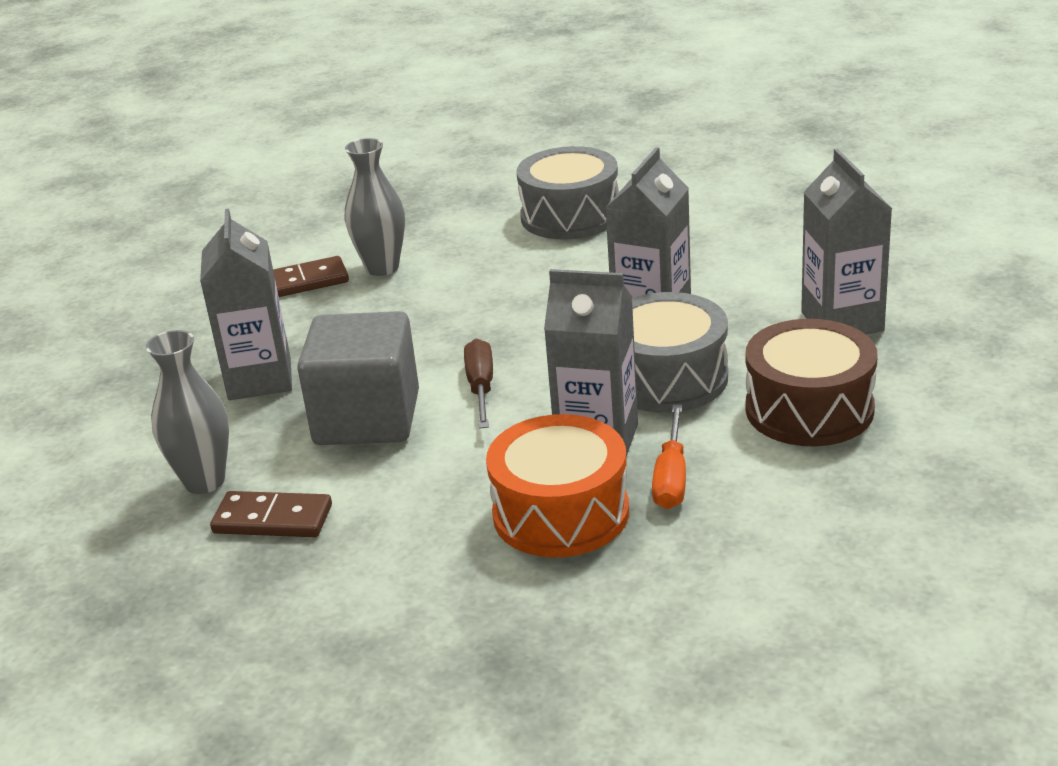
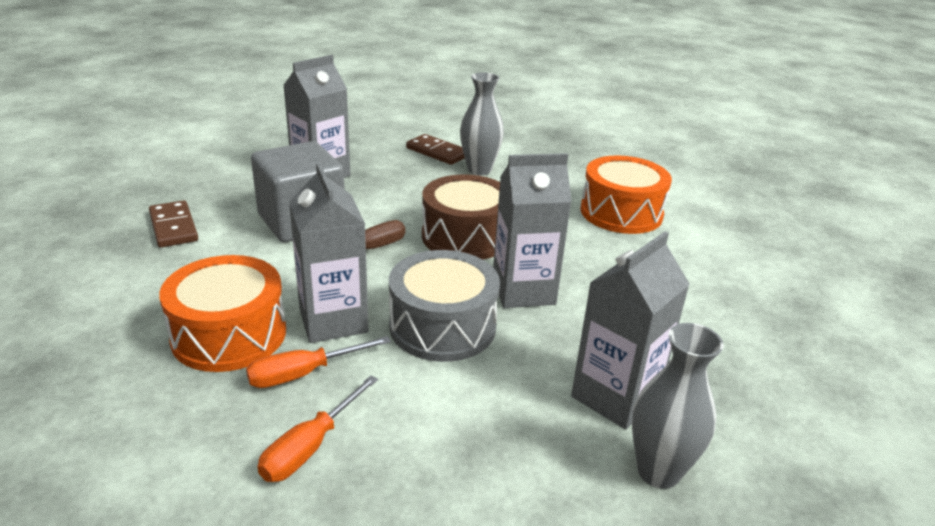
camera: 50 degrees right, 0 degrees up
grey vase [146,330,229,494] -> grey vase moved to [632,323,724,489]
grey drum [517,146,619,240] -> orange drum [580,155,672,234]
brown drum [746,319,878,446] -> brown drum moved to [422,174,500,260]
none -> orange screwdriver [258,375,378,482]

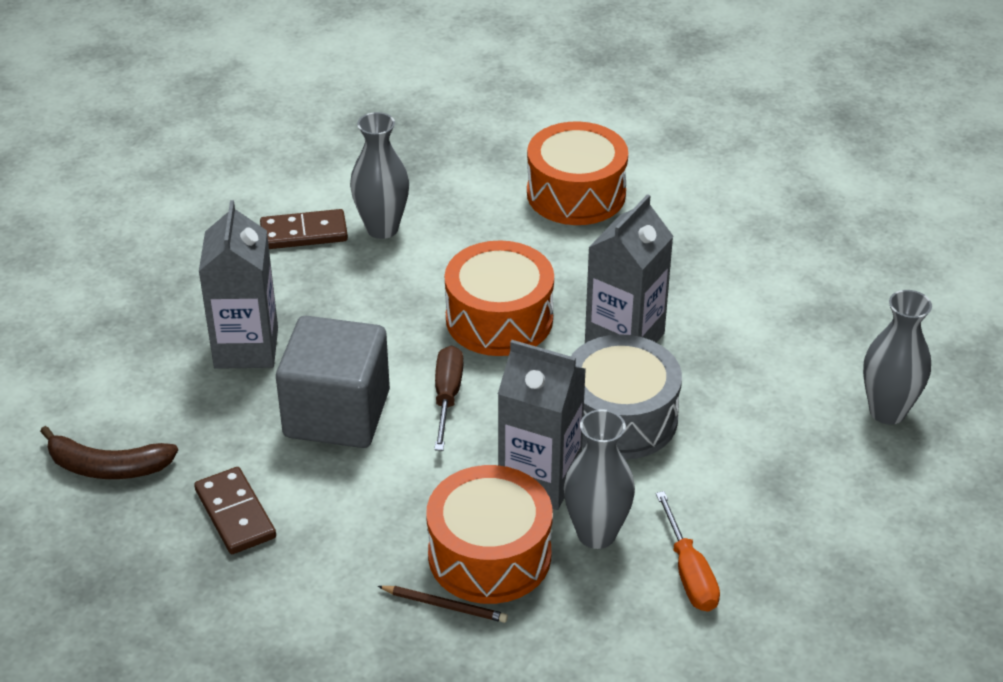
camera: 45 degrees left, 10 degrees up
brown domino [149,200,198,248] -> brown domino turned 45 degrees clockwise [194,467,276,554]
orange screwdriver [246,336,391,388] -> grey vase [564,409,635,549]
brown drum [422,174,500,260] -> orange drum [445,240,554,356]
grey carton [571,231,690,429] -> none
none -> brown banana [40,426,178,479]
none -> brown pencil [378,586,508,623]

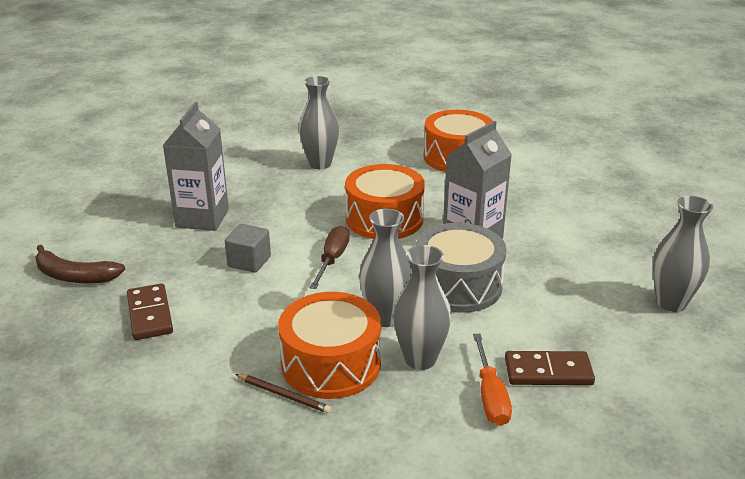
camera: 10 degrees right, 10 degrees down
brown domino [260,209,348,249] -> brown domino moved to [505,351,595,385]
grey cube [276,316,390,448] -> grey cube [225,224,271,273], size x0.50
grey carton [498,340,586,510] -> grey vase [359,208,412,327]

